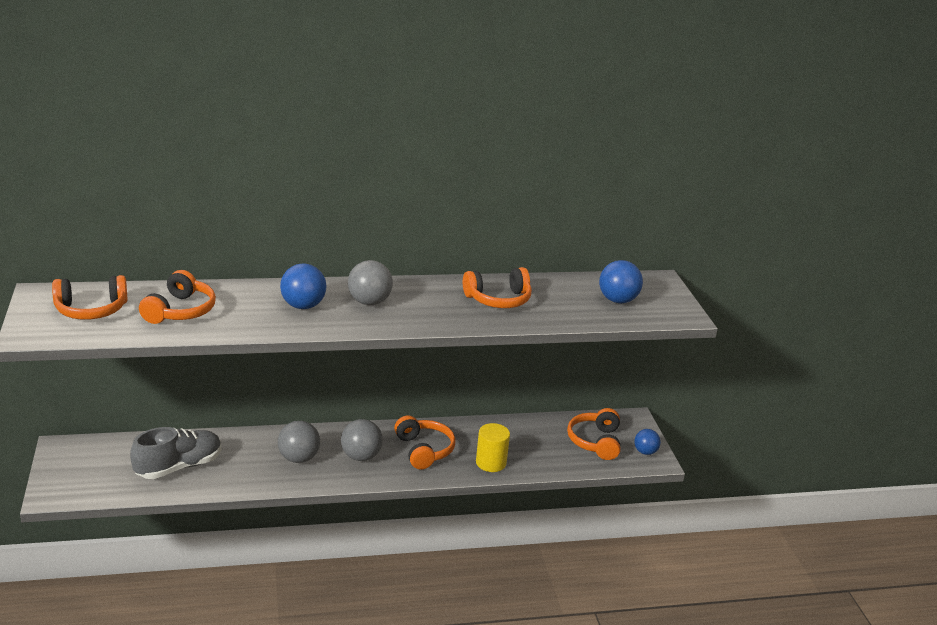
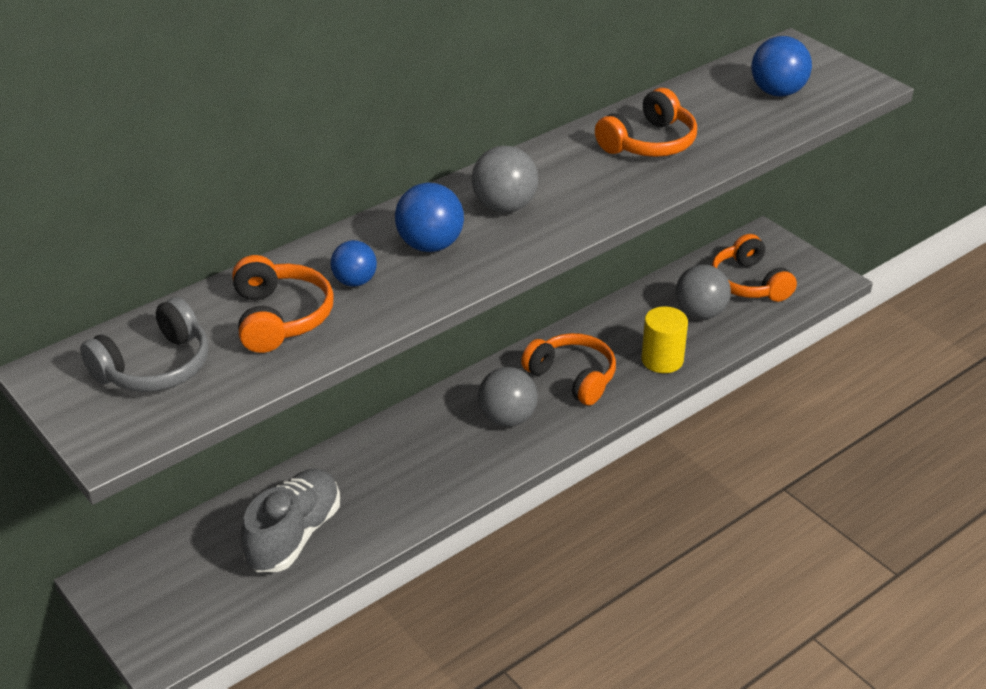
camera: 25 degrees left, 10 degrees up
orange headphones [52,275,127,320] -> grey headphones [80,297,209,392]
grey ball [278,421,320,463] -> grey ball moved to [675,265,731,319]
blue ball [634,429,661,455] -> blue ball moved to [330,240,377,287]

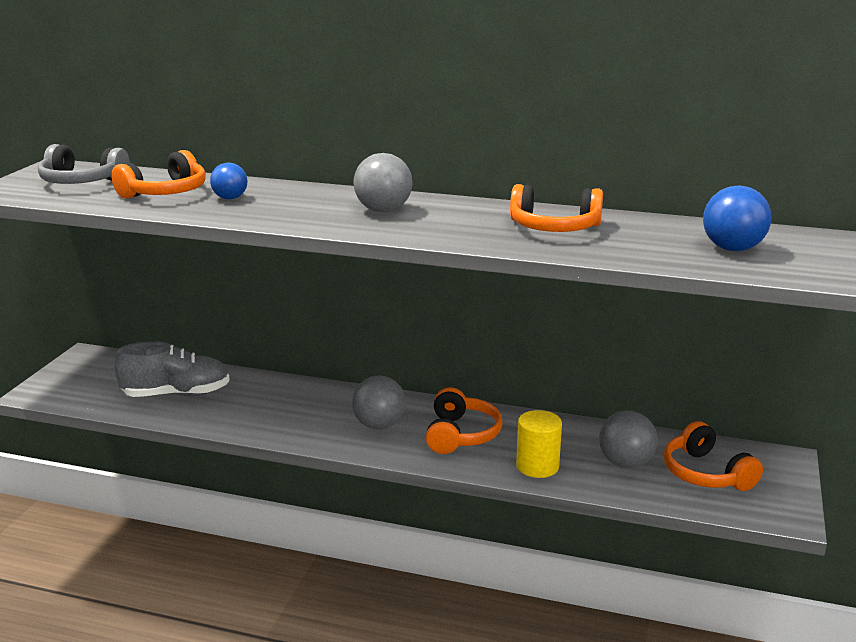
camera: 55 degrees right, 15 degrees down
blue ball [395,183,464,252] -> none
orange headphones [712,234,797,302] -> orange headphones turned 60 degrees counterclockwise [664,421,763,491]

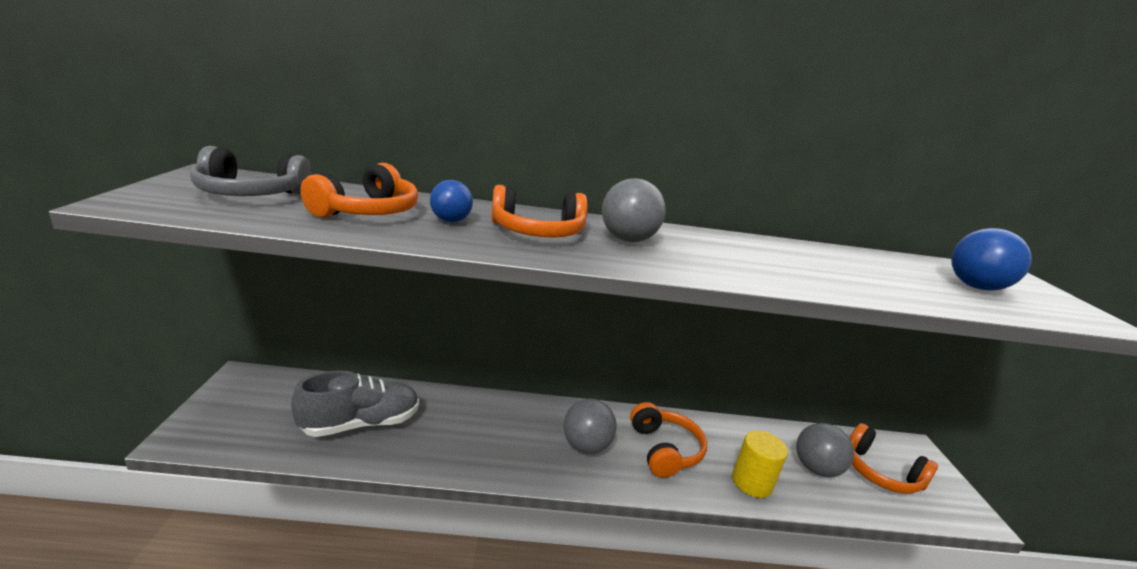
camera: 20 degrees left, 0 degrees up
orange headphones [510,184,603,232] -> orange headphones moved to [491,185,587,238]

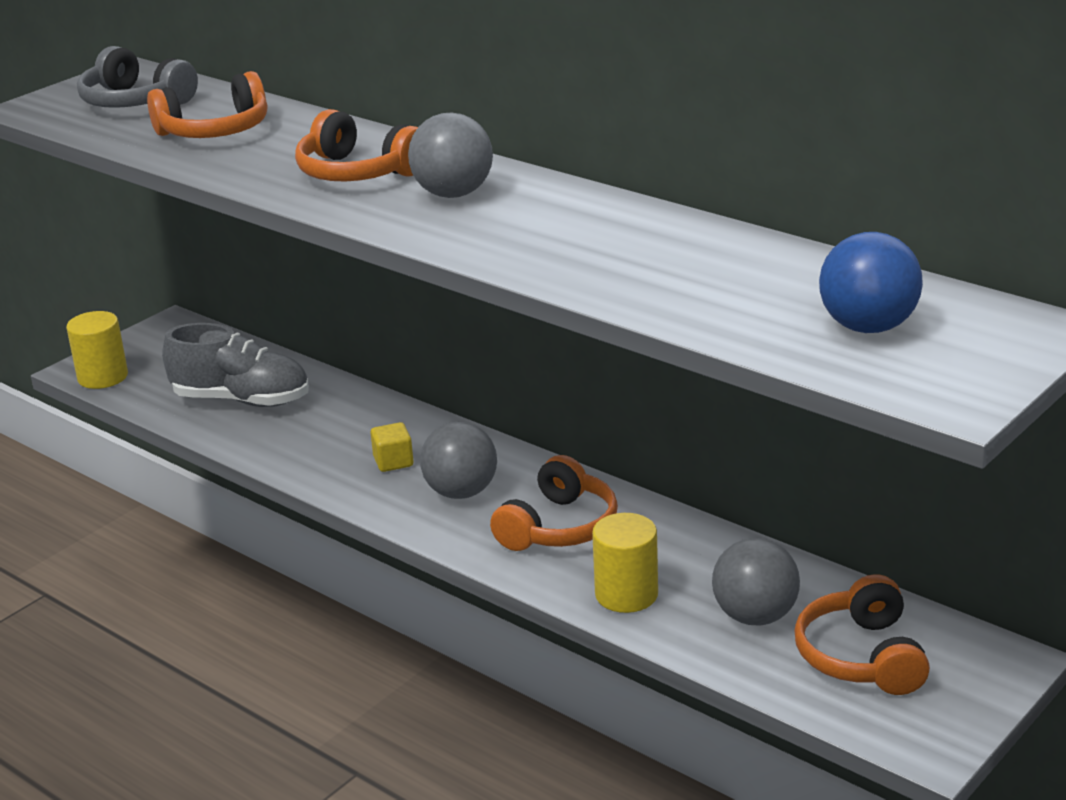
camera: 45 degrees right, 5 degrees up
blue ball [430,180,473,222] -> none
none -> yellow cylinder [66,311,128,389]
none -> yellow cube [371,422,414,472]

